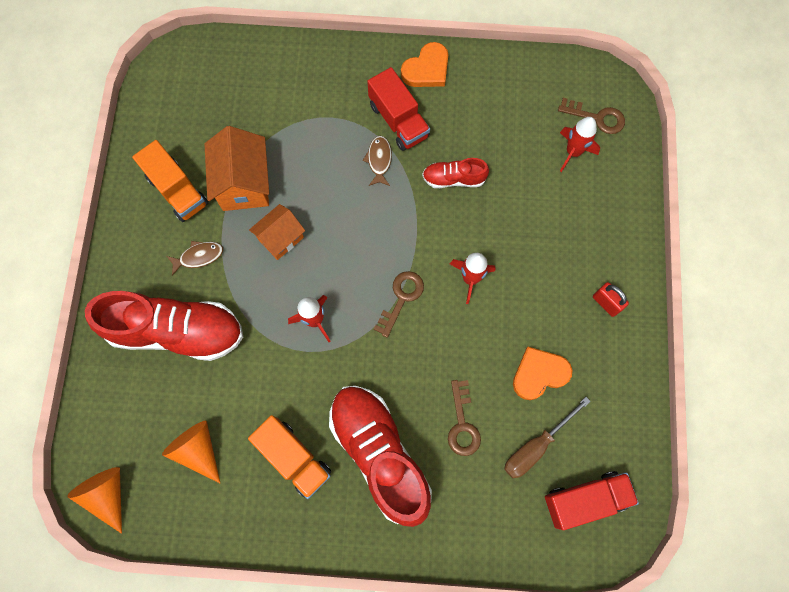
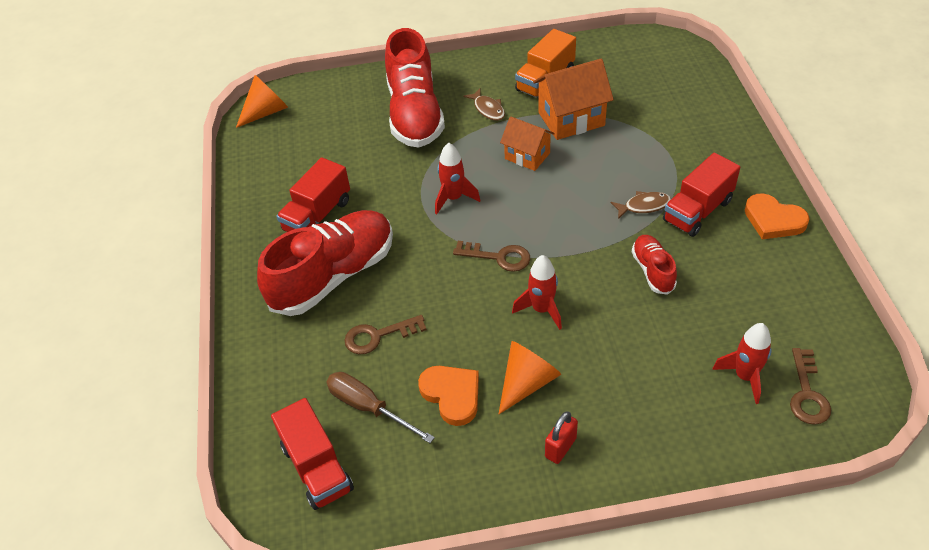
camera: 80 degrees right, 25 degrees down
orange cone [162,420,220,483] -> orange cone moved to [499,341,561,414]
orange truck [248,415,331,499] -> red truck [276,157,350,232]

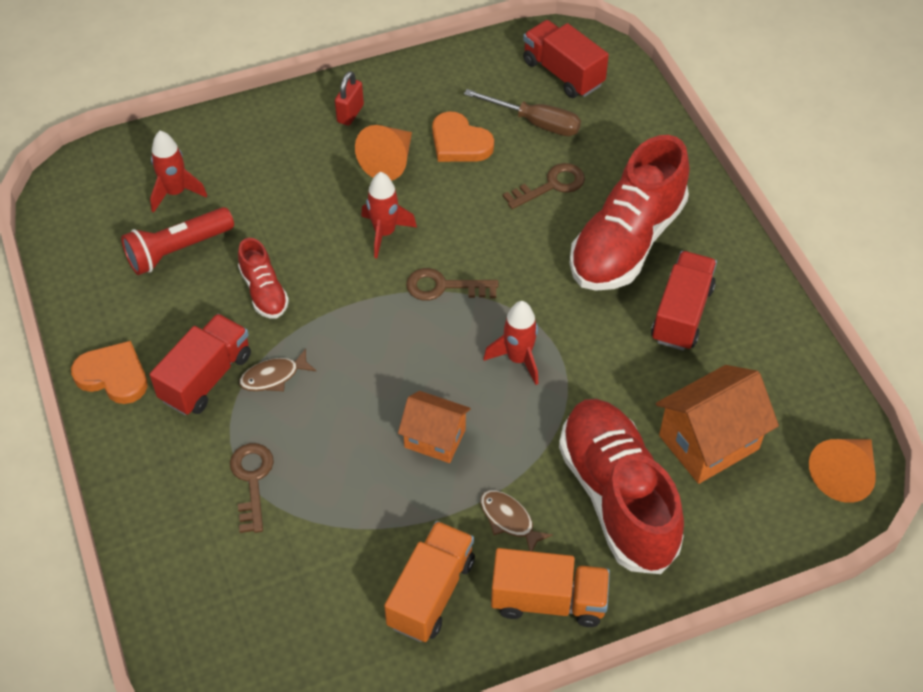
camera: 165 degrees right, 5 degrees up
orange house [533,59,614,140] -> orange house moved to [656,365,779,484]
brown key [790,348,831,425] -> brown key moved to [230,443,274,533]
none -> red flashlight [121,207,234,275]
none -> orange truck [491,548,610,627]

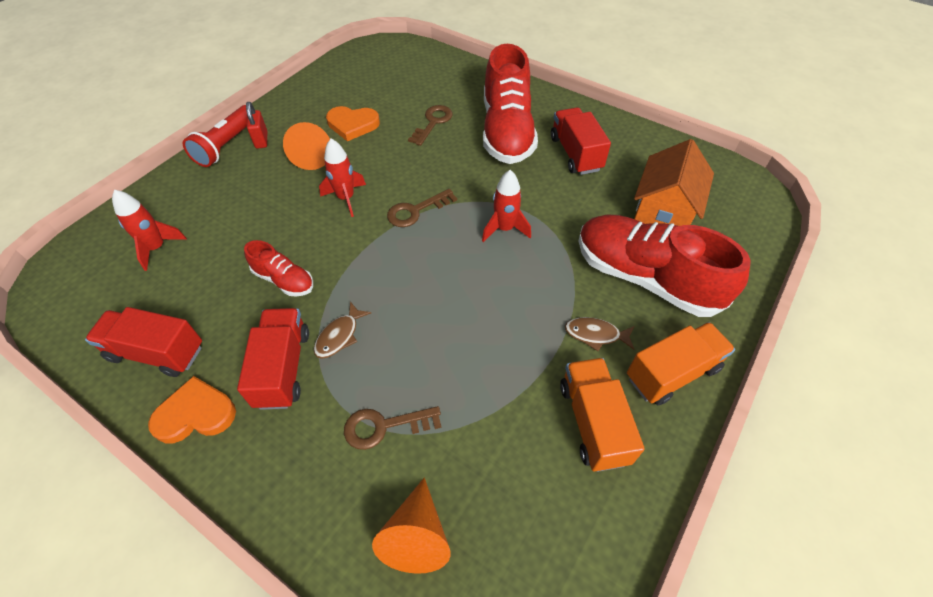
camera: 35 degrees left, 0 degrees up
red flashlight [121,207,234,275] -> red flashlight moved to [183,105,248,167]
brown key [230,443,274,533] -> brown key turned 60 degrees counterclockwise [344,406,441,450]
orange house [398,391,471,463] -> none
brown screwdriver [464,89,581,136] -> none
red truck [523,20,609,98] -> red truck moved to [85,307,202,377]
orange cone [809,439,876,503] -> orange cone moved to [372,478,451,574]

